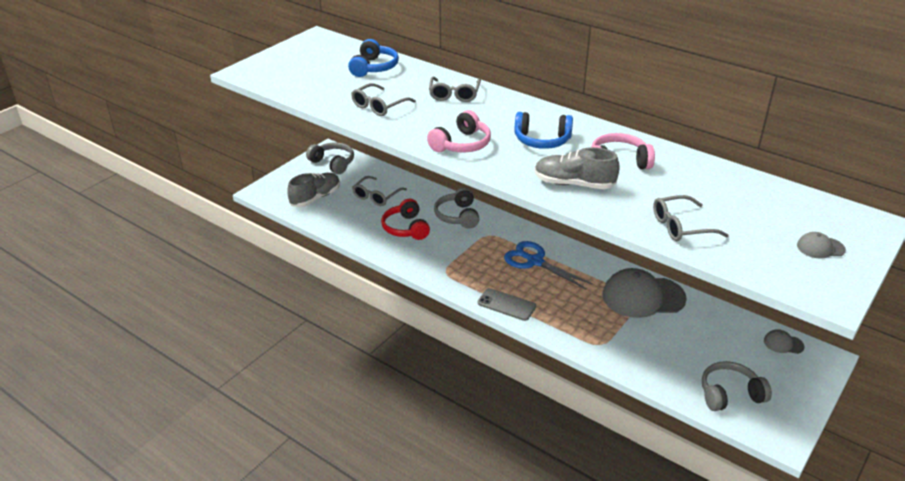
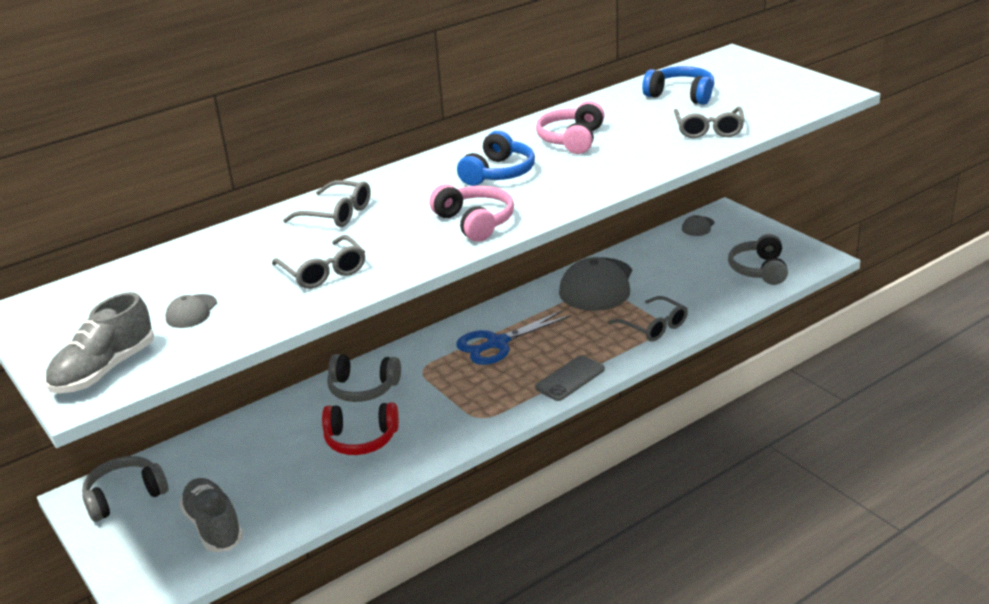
camera: 70 degrees left, 5 degrees down
blue headphones [348,39,399,77] -> blue headphones moved to [642,66,714,105]
grey glasses [352,176,407,206] -> grey glasses moved to [608,296,688,341]
grey shoe [534,147,620,189] -> grey shoe moved to [45,292,154,393]
grey cap [797,232,846,259] -> grey cap moved to [165,294,217,328]

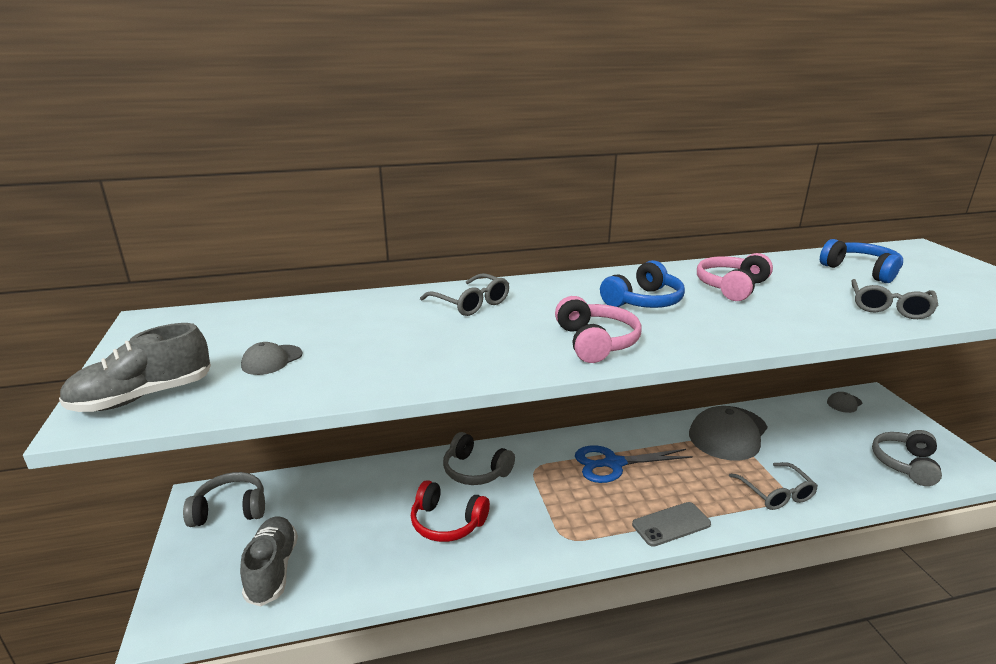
camera: 20 degrees right, 5 degrees down
grey glasses [272,235,365,289] -> none

